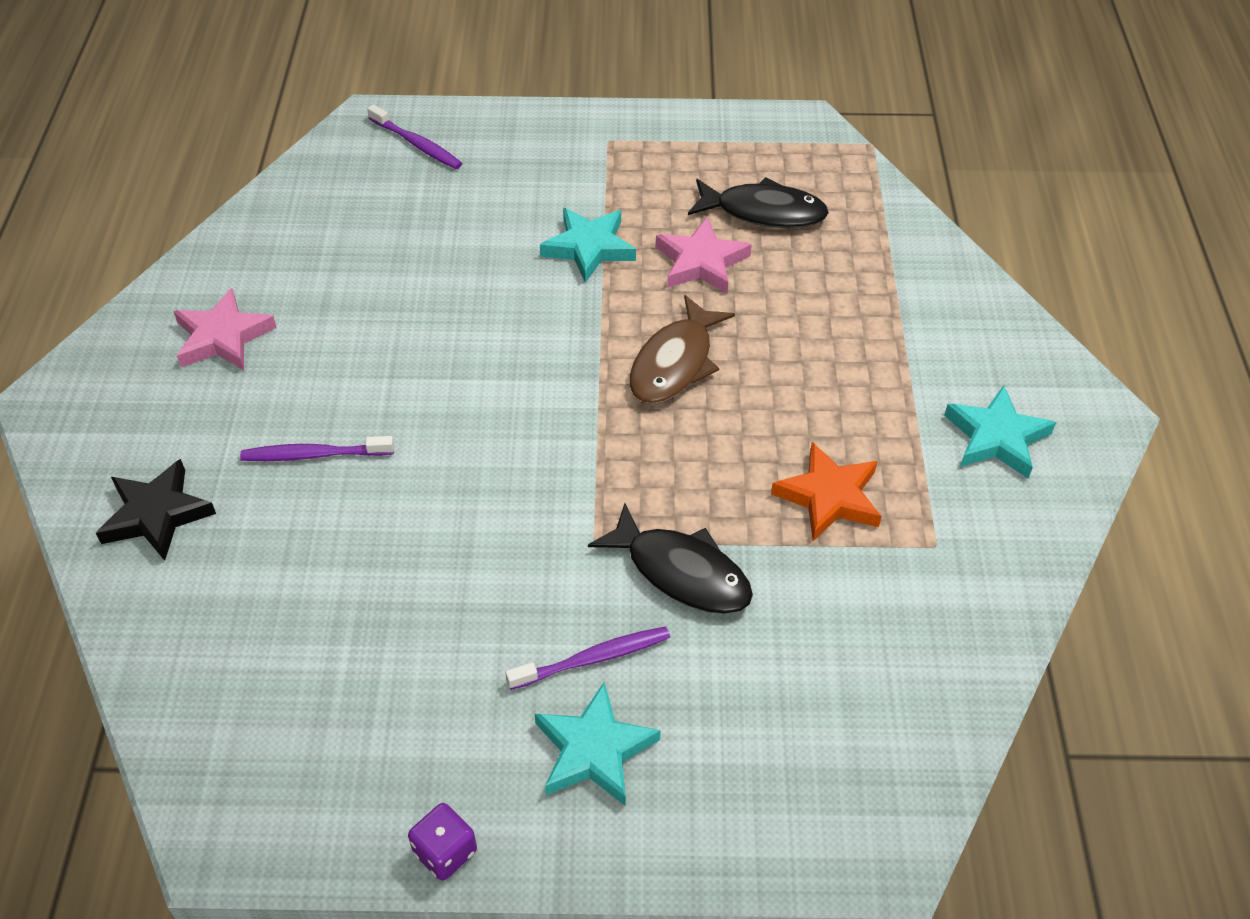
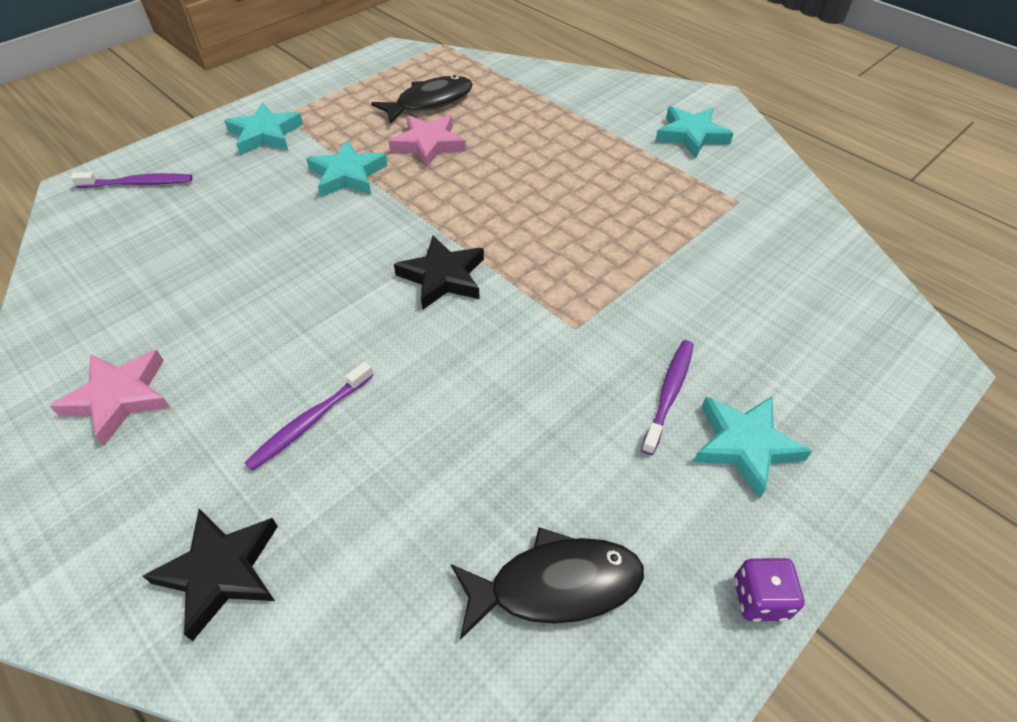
camera: 45 degrees left, 0 degrees up
black fish [588,503,753,614] -> black fish moved to [451,527,644,640]
brown fish [630,295,735,404] -> none
orange star [771,442,882,541] -> none
none -> turquoise star [224,102,303,155]
none -> black star [394,236,484,310]

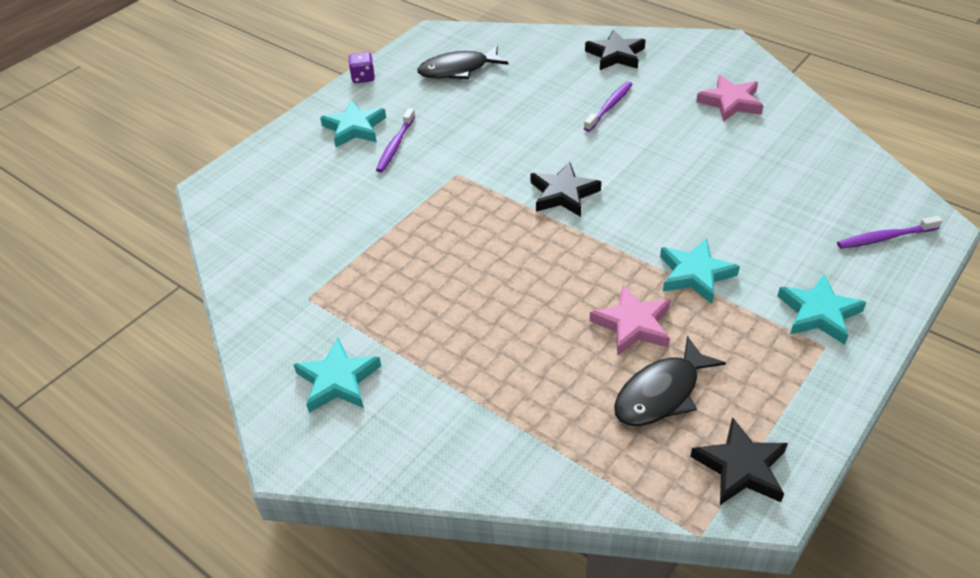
camera: 175 degrees right, 5 degrees down
none -> black star [690,417,788,505]

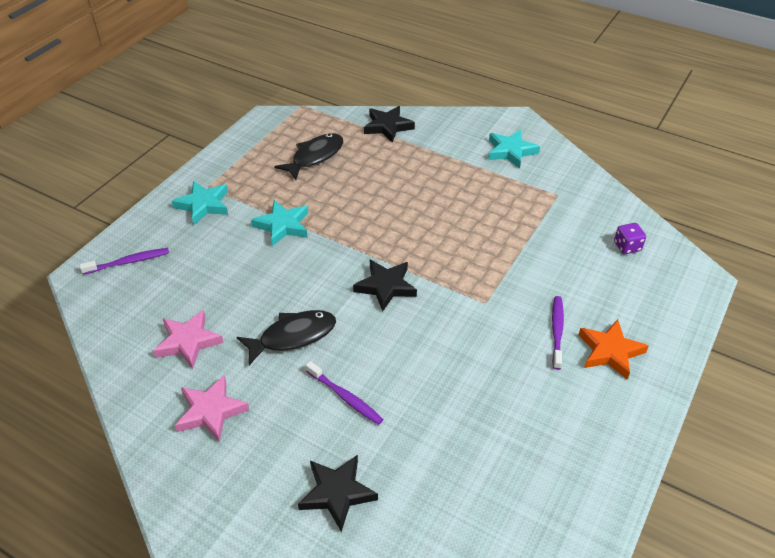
camera: 170 degrees right, 0 degrees up
turquoise star [320,100,386,147] -> orange star [579,320,649,380]
purple dice [348,52,375,83] -> purple dice moved to [614,223,646,254]
black fish [417,46,508,79] -> black fish moved to [237,310,336,365]
purple toothbrush [584,81,633,132] -> purple toothbrush turned 75 degrees counterclockwise [305,361,383,425]
pink star [589,284,671,356] -> pink star moved to [153,310,224,369]
black star [690,417,788,505] -> black star moved to [364,106,415,143]

